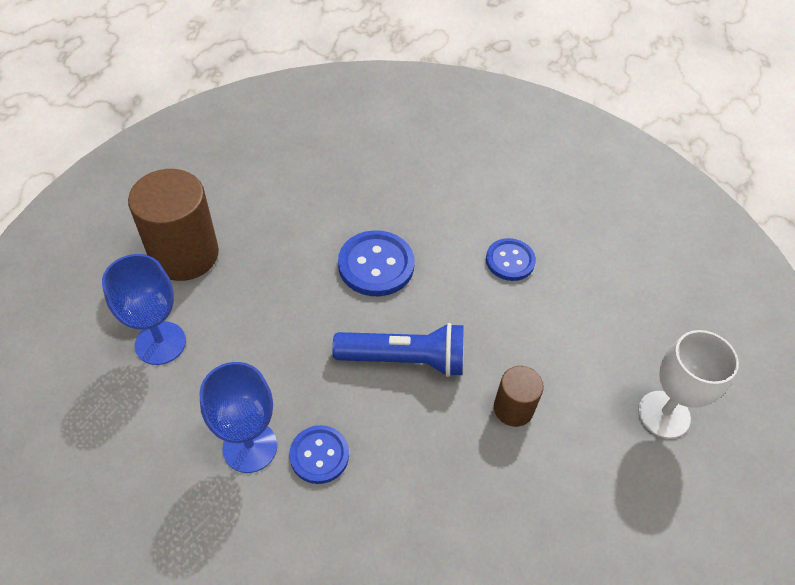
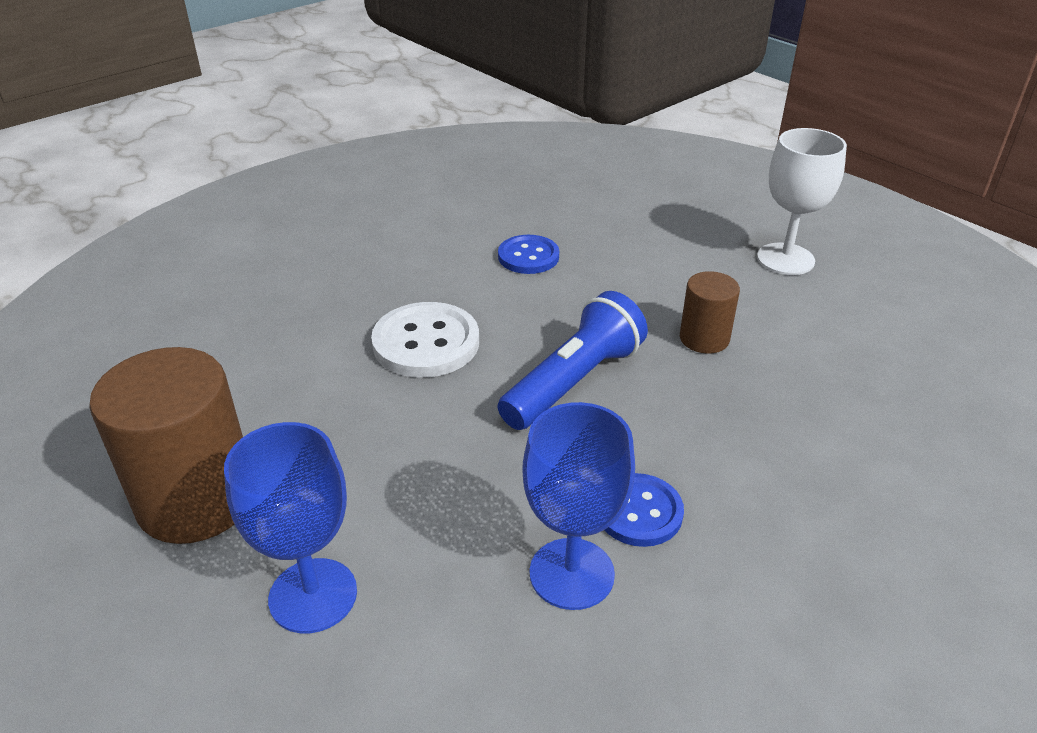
camera: 50 degrees left, 15 degrees down
blue button [338,230,414,296] -> white button [371,302,479,378]

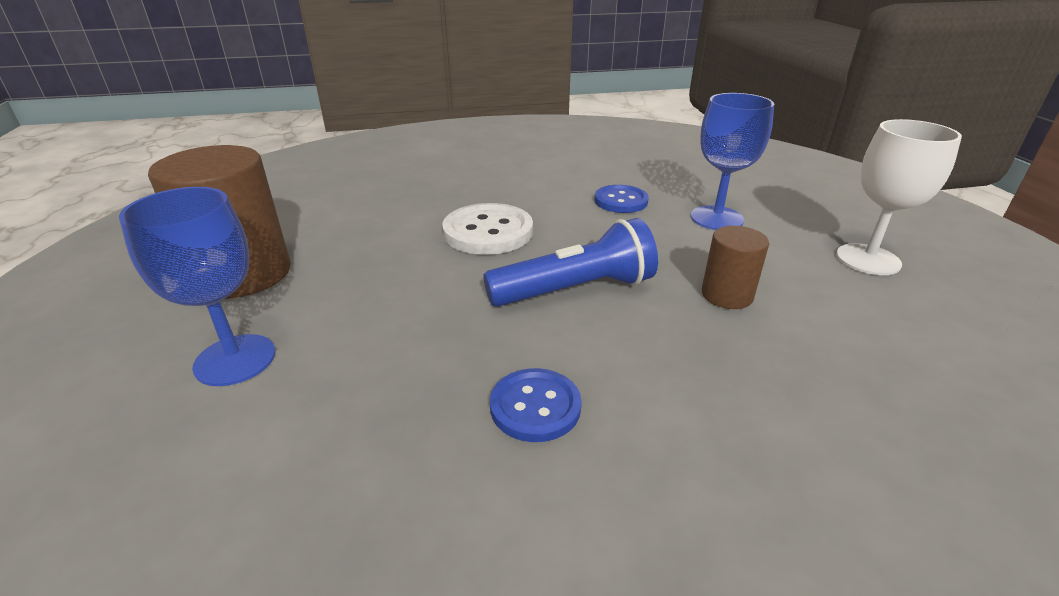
camera: 30 degrees right, 5 degrees down
blue goblet [522,402,635,610] -> blue goblet moved to [691,93,774,230]

